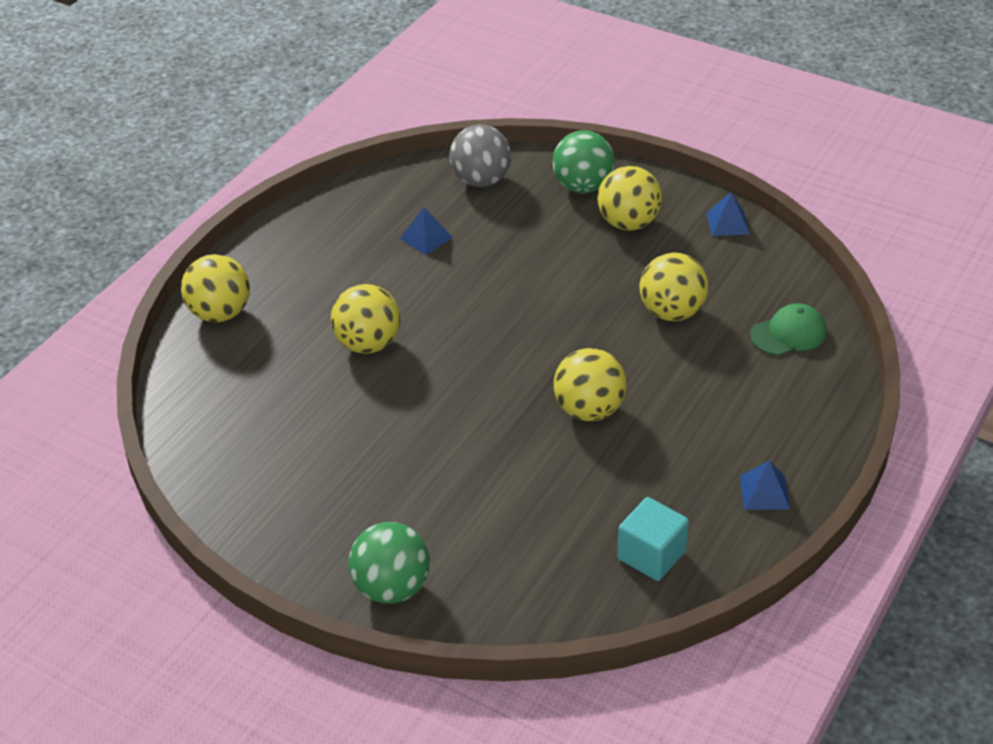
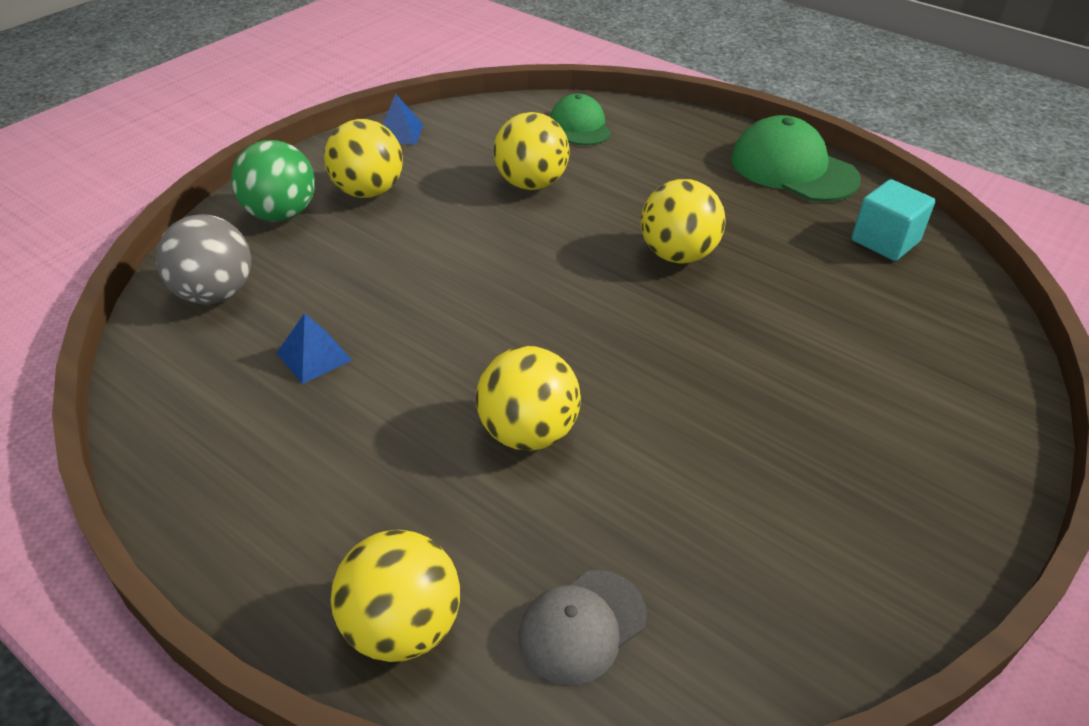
camera: 85 degrees left, 0 degrees up
green ball [349,522,430,604] -> none
blue pyramid [740,460,790,510] -> green cap [731,115,861,202]
none -> grey cap [519,570,647,685]

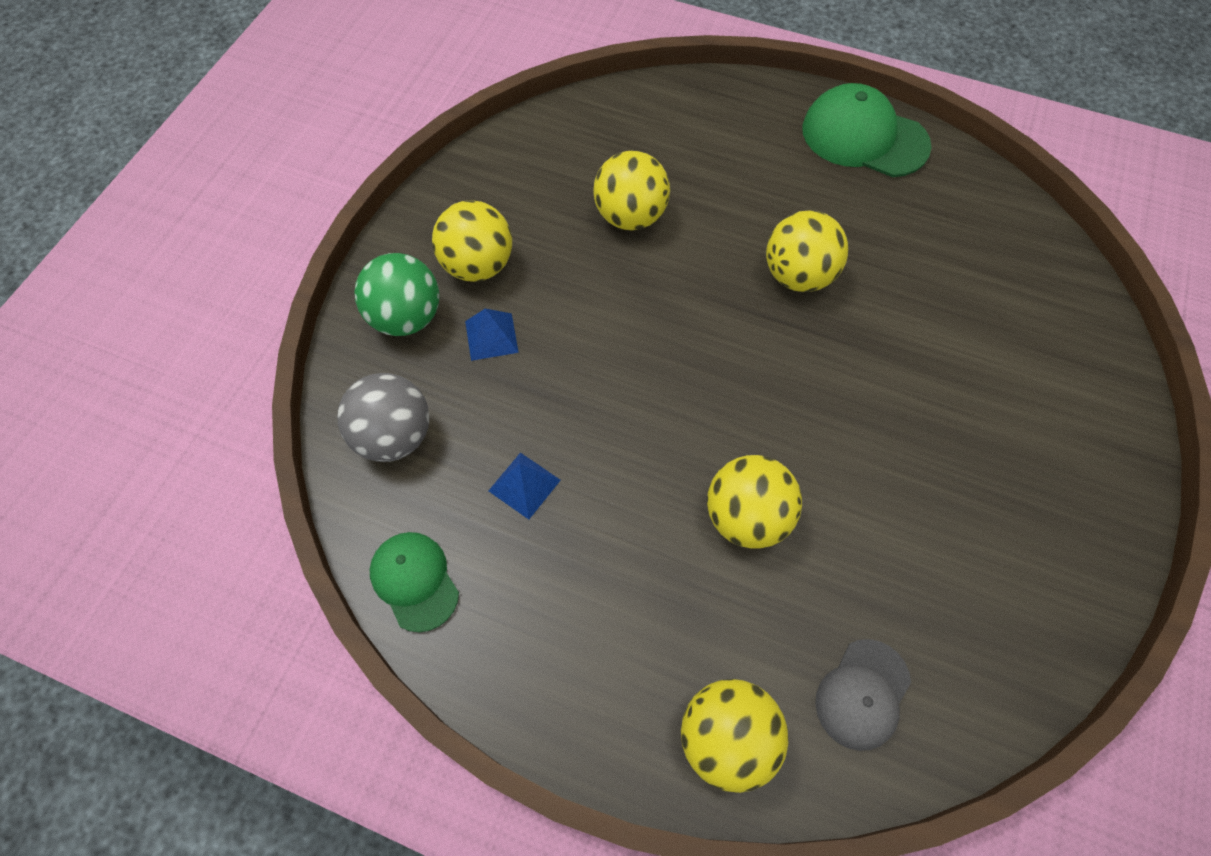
camera: 15 degrees left, 20 degrees up
blue pyramid [383,94,423,145] -> blue pyramid moved to [465,309,519,361]
green cap [550,94,611,145] -> green cap moved to [370,532,459,632]
turquoise cube [851,179,936,261] -> none

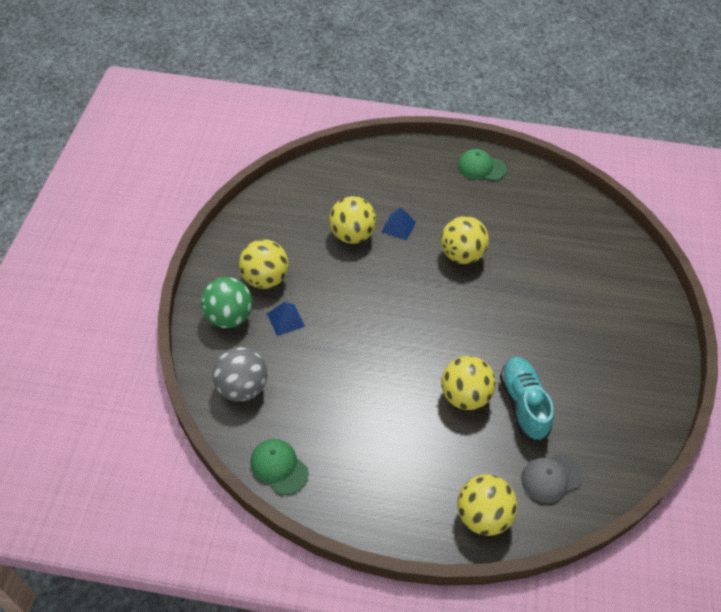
camera: 15 degrees left, 10 degrees down
blue pyramid [488,453,561,519] -> blue pyramid moved to [381,208,416,241]
green cap [802,83,932,177] -> green cap [458,149,507,181], size x0.62
grey cap [815,639,911,751] -> grey cap turned 45 degrees clockwise [521,453,583,503]
none -> turquoise shoe [500,357,554,443]

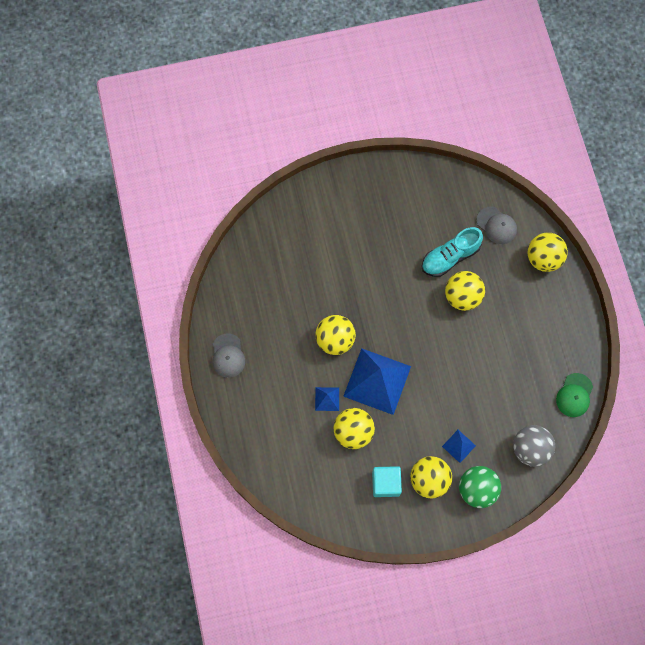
camera: 110 degrees left, 20 degrees up
green cap [458,149,507,181] -> grey cap [213,334,245,378]
none -> blue pyramid [343,348,411,415]
none -> turquoise cube [372,466,402,497]

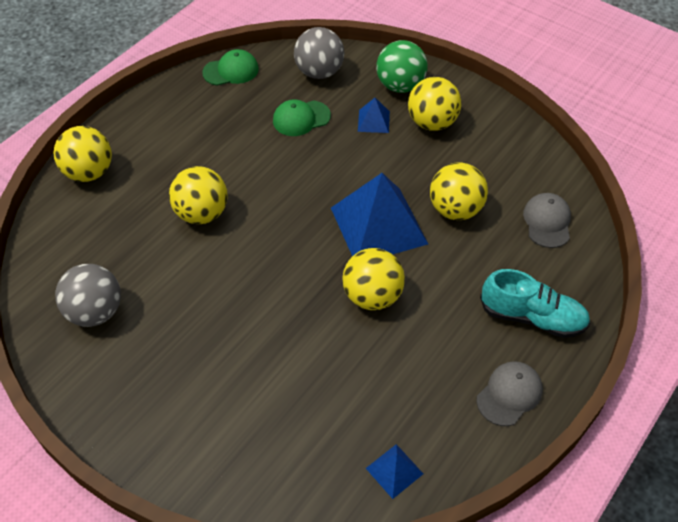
camera: 130 degrees left, 20 degrees down
blue pyramid [315,387,339,411] -> blue pyramid moved to [366,444,423,499]
turquoise cube [372,466,402,497] -> none
turquoise shoe [422,227,483,277] -> turquoise shoe moved to [480,269,590,338]
grey cap [476,206,517,244] -> grey cap moved to [523,193,571,248]
none -> grey ball [55,264,121,327]
none -> green cap [273,99,331,136]

